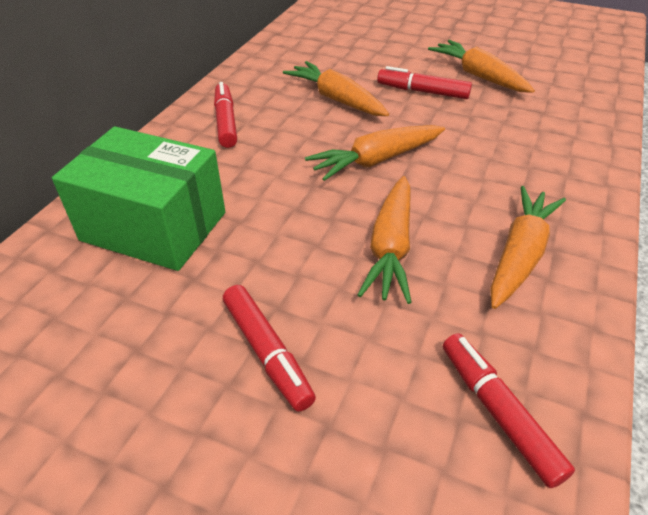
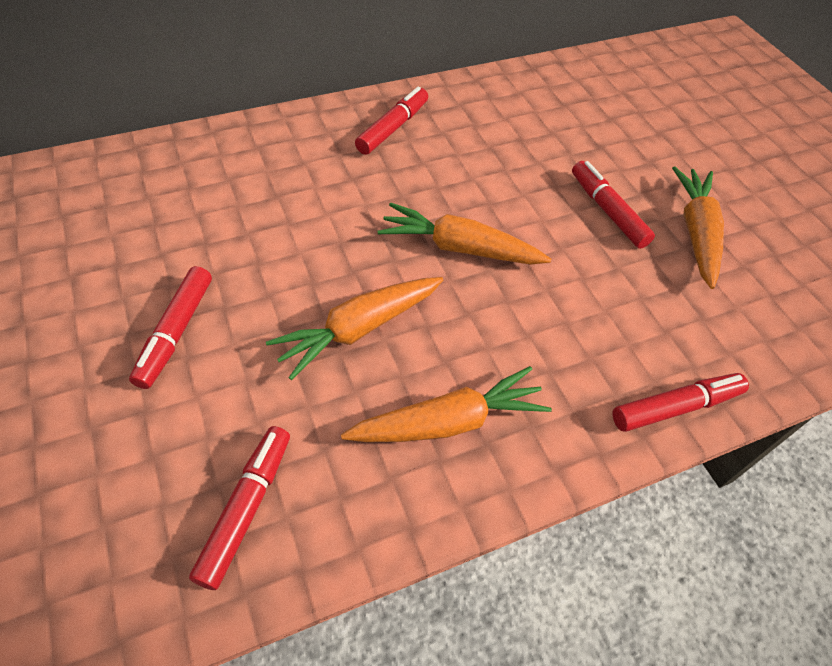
camera: 40 degrees right, 10 degrees up
green box [52,126,225,271] -> none
orange carrot [283,61,389,116] -> none
none -> red marker [613,373,749,432]

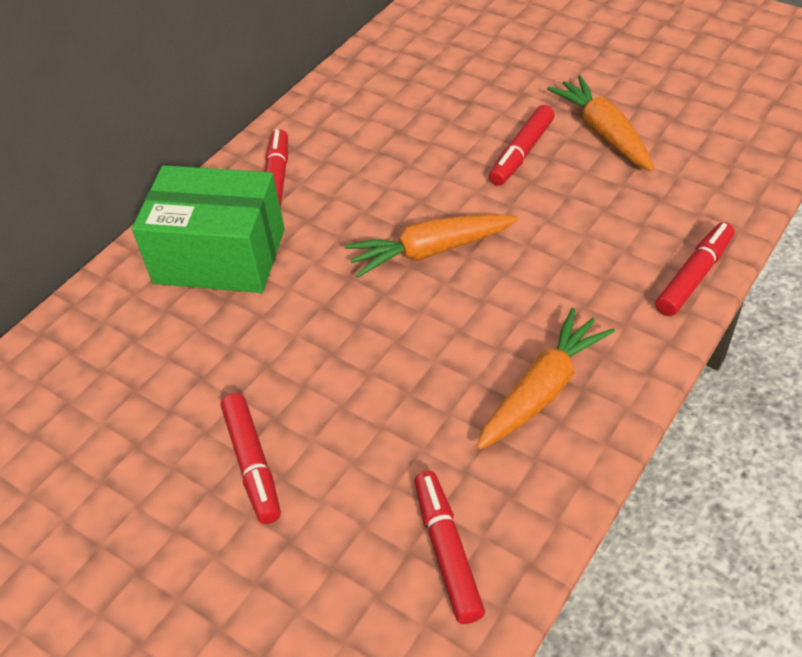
camera: 25 degrees left, 5 degrees down
orange carrot [266,277,443,380] -> none
red marker [572,161,655,249] -> red marker turned 90 degrees counterclockwise [489,105,555,186]
none -> green box [132,165,285,293]

